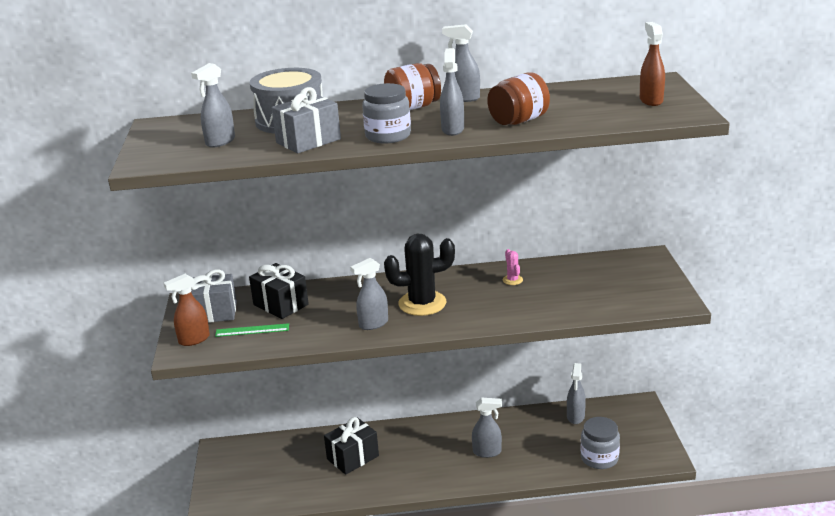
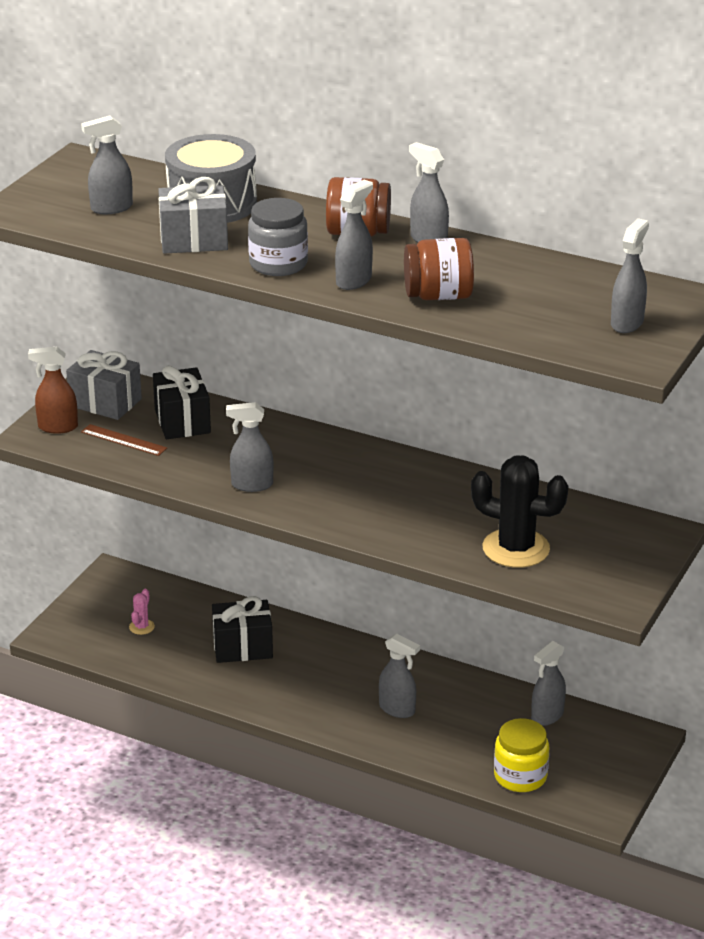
camera: 30 degrees right, 5 degrees up
green ruler [215,323,289,337] -> brown ruler [81,424,167,456]
black cactus [384,234,455,316] -> black cactus moved to [471,456,568,568]
pink cactus [503,249,523,285] -> pink cactus moved to [129,589,155,635]
grey jar [581,417,620,469] -> yellow jar [494,718,549,792]
brown spray bottle [640,22,665,106] -> grey spray bottle [611,218,649,333]

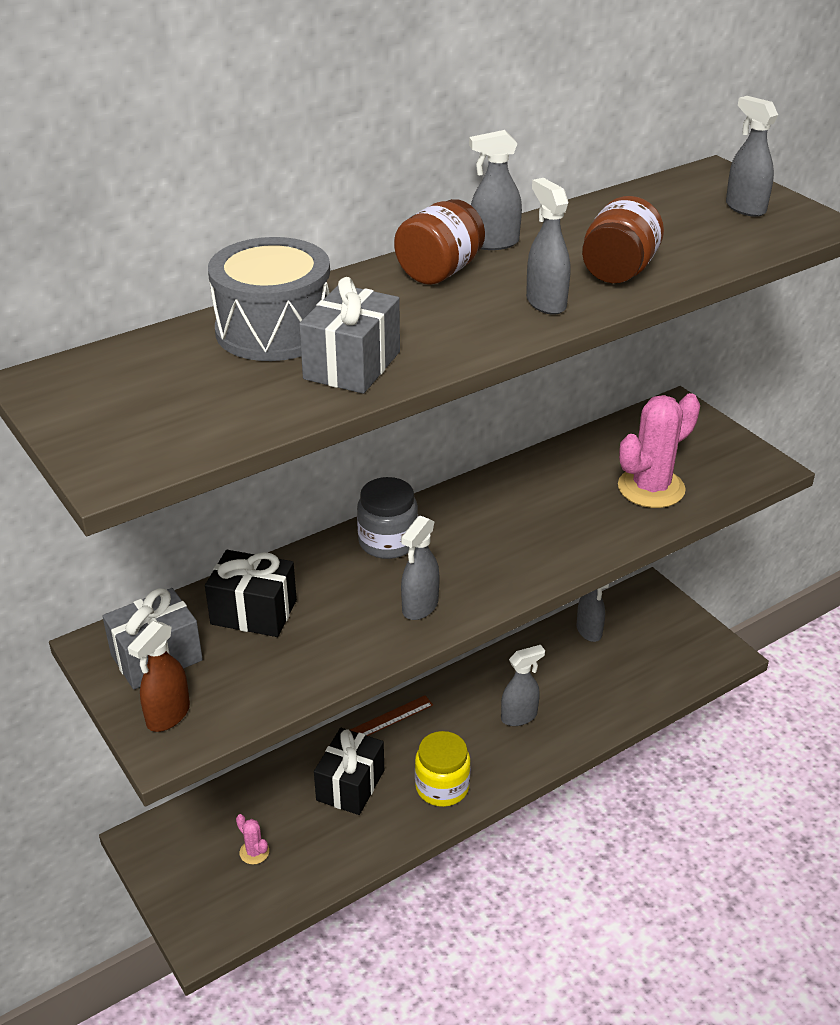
camera: 60 degrees left, 5 degrees up
grey spray bottle [81,116,133,214] -> none
brown ruler [81,424,167,456] -> brown ruler moved to [350,695,433,736]
grey jar [248,198,308,276] -> grey jar moved to [357,477,418,559]
black cactus [471,456,568,568] -> pink cactus [618,393,700,508]
yellow jar [494,718,549,792] -> yellow jar moved to [415,731,471,807]

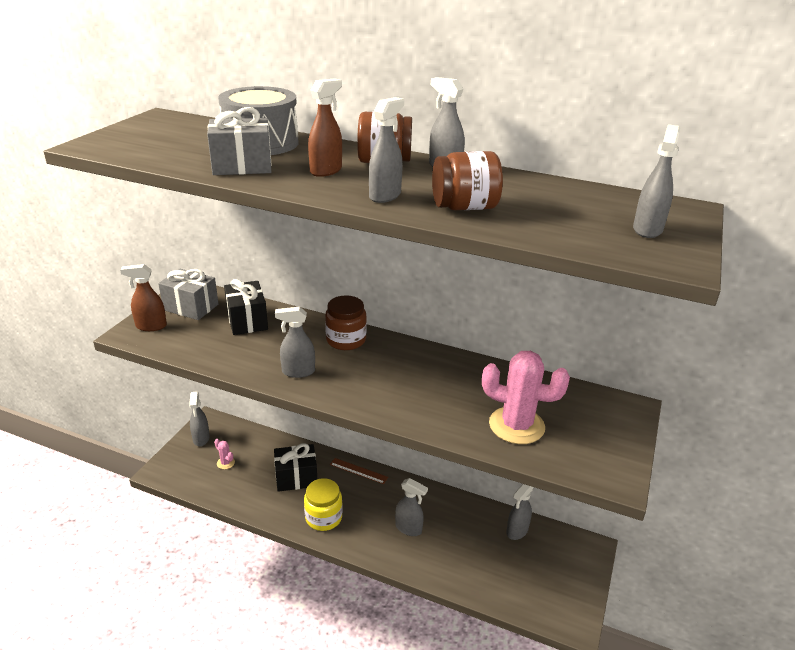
camera: 55 degrees right, 5 degrees down
pink cactus [236,814,269,864] -> pink cactus turned 60 degrees counterclockwise [214,439,235,469]
grey jar [357,477,418,559] -> brown jar [325,295,367,350]
none -> grey spray bottle [189,392,210,446]
none -> brown spray bottle [308,78,342,177]

